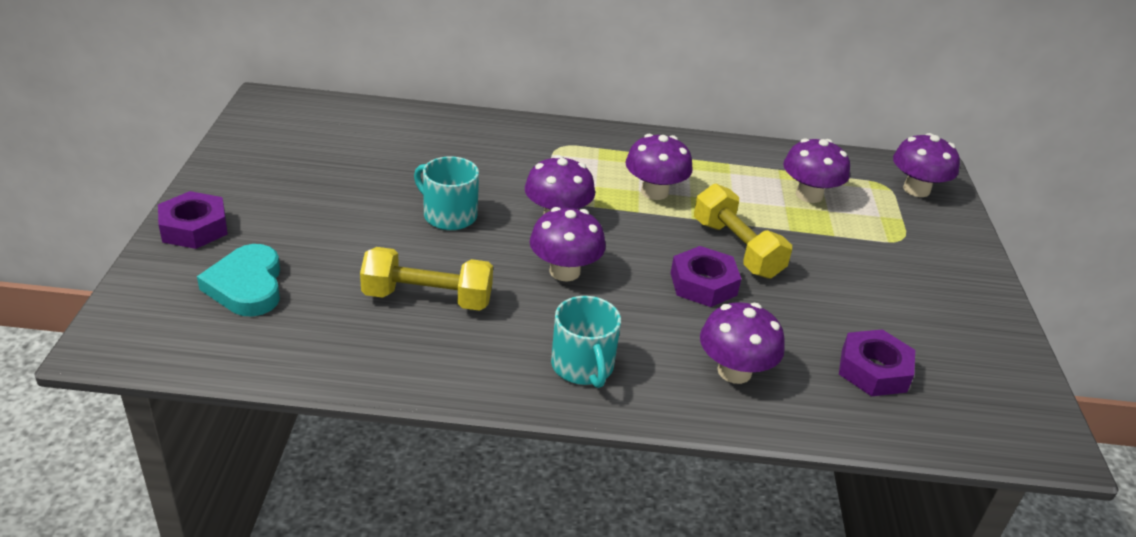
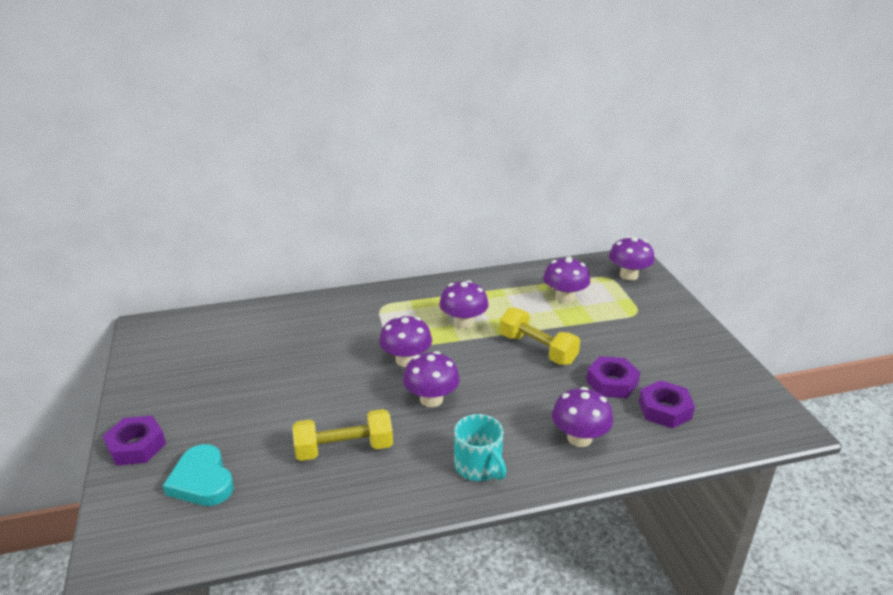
camera: 15 degrees left, 5 degrees down
turquoise mug [414,156,479,230] -> none
purple nut [671,246,741,307] -> purple nut moved to [586,356,640,398]

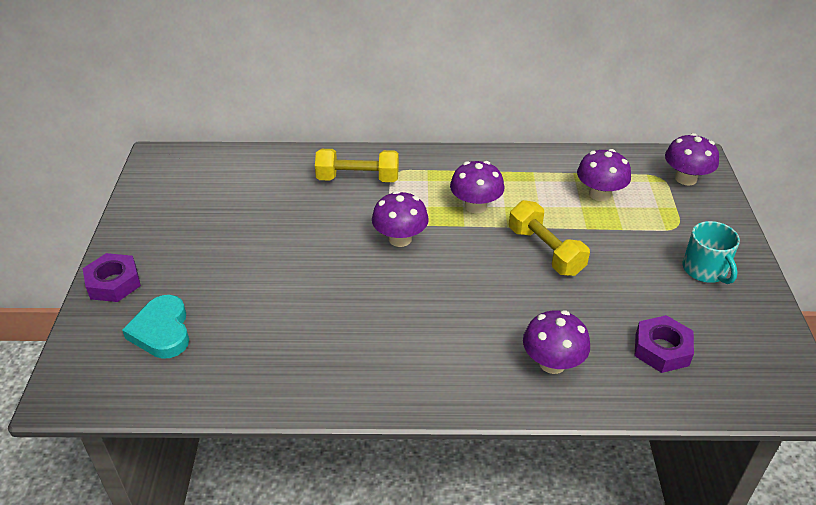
camera: 15 degrees right, 10 degrees up
yellow dumbbell [292,409,393,461] -> yellow dumbbell moved to [315,149,399,182]
purple mushroom [403,351,460,407] -> none
turquoise mug [454,414,506,481] -> turquoise mug moved to [682,221,740,284]
purple nut [586,356,640,398] -> none

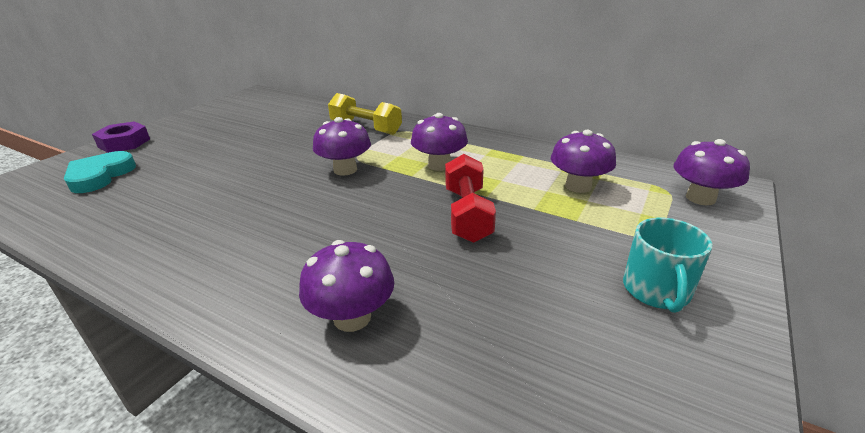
camera: 30 degrees right, 10 degrees down
yellow dumbbell [509,200,590,276] -> red dumbbell [445,154,496,243]
purple nut [635,315,694,373] -> none

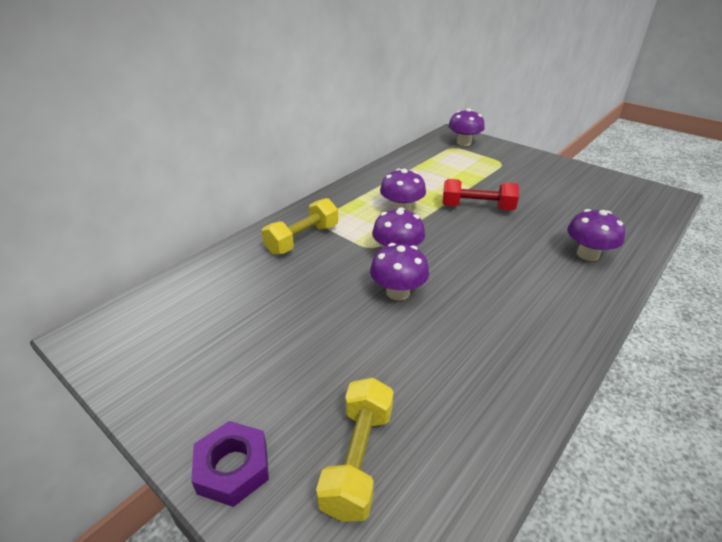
camera: 80 degrees left, 5 degrees up
turquoise heart [64,151,136,193] -> yellow dumbbell [316,377,394,522]
purple mushroom [551,130,616,193] -> purple mushroom moved to [370,243,429,301]
turquoise mug [623,218,712,313] -> none

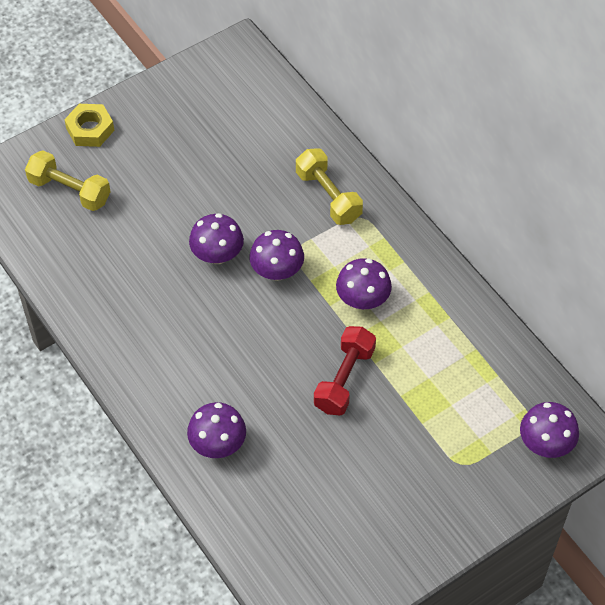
camera: 105 degrees right, 20 degrees up
purple nut [191,421,269,507] -> yellow nut [64,104,115,147]

